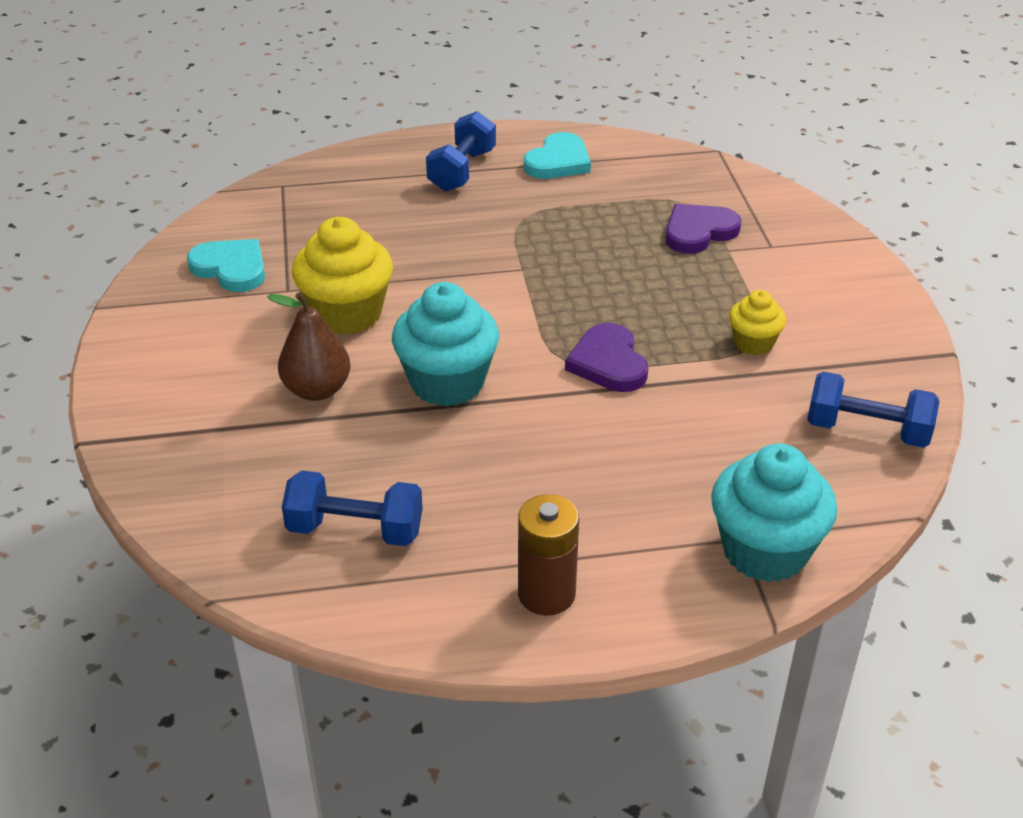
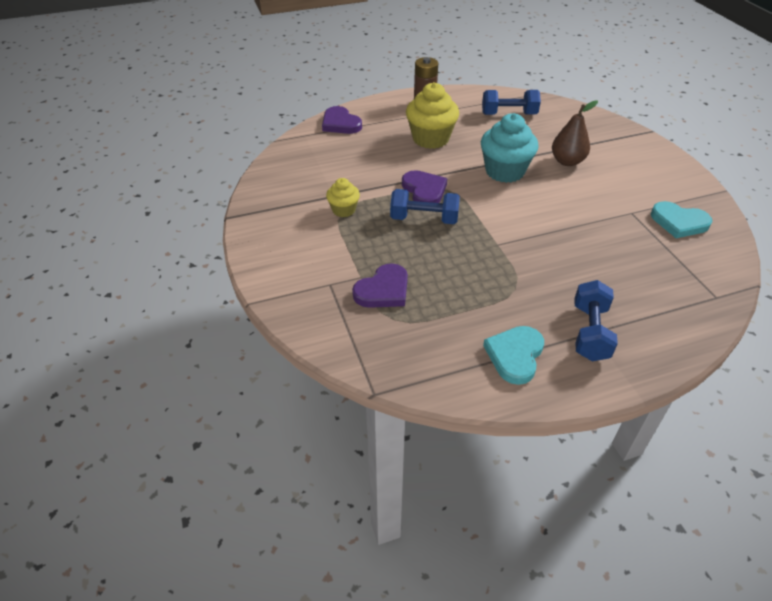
camera: 170 degrees right, 5 degrees up
yellow cupcake [292,217,393,335] -> yellow cupcake moved to [406,82,459,149]
turquoise cupcake [711,443,837,582] -> purple heart [322,106,362,134]
blue dumbbell [807,371,939,448] -> blue dumbbell moved to [390,189,460,224]

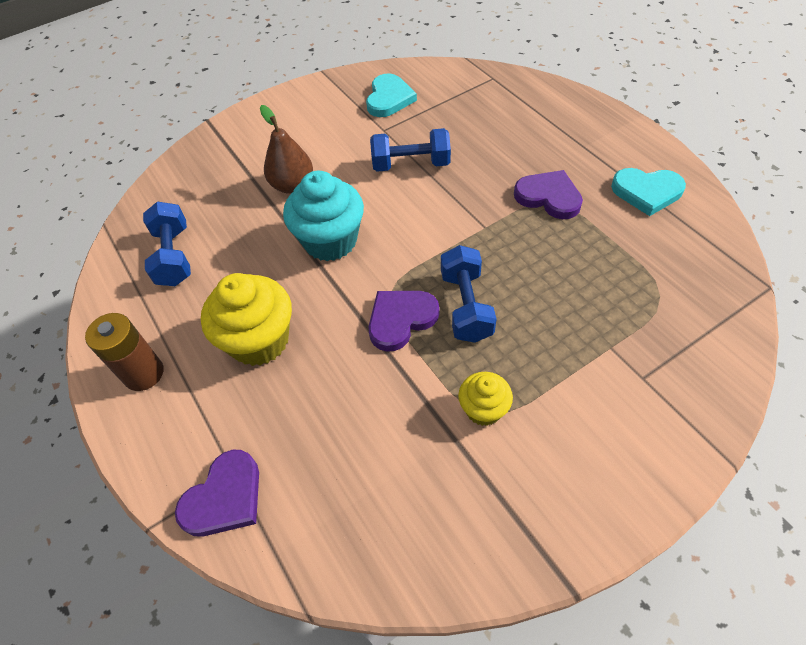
camera: 100 degrees left, 10 degrees up
purple heart [352,263,408,308] -> purple heart moved to [514,170,583,219]
blue dumbbell [574,280,618,361] -> blue dumbbell moved to [370,128,451,172]

